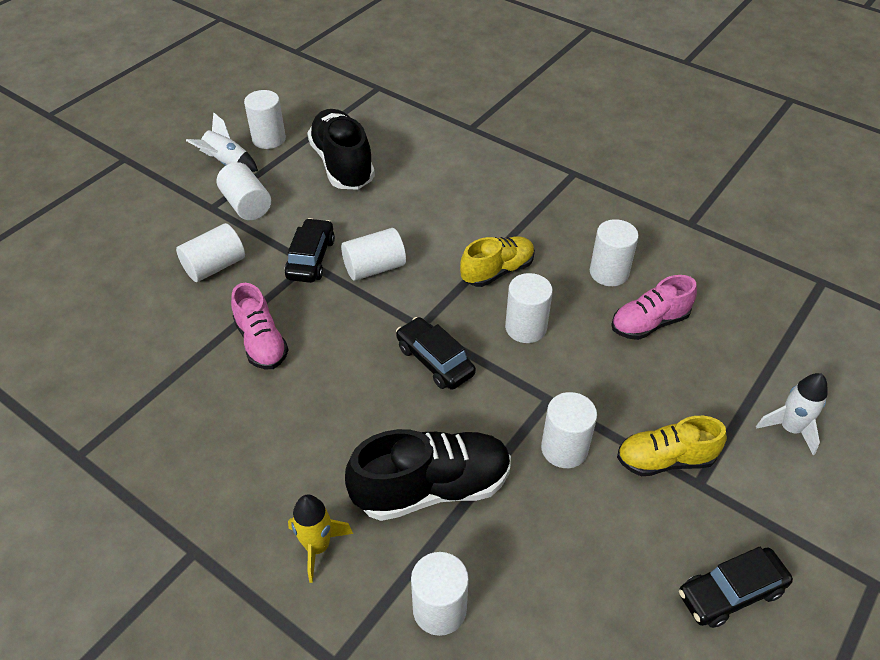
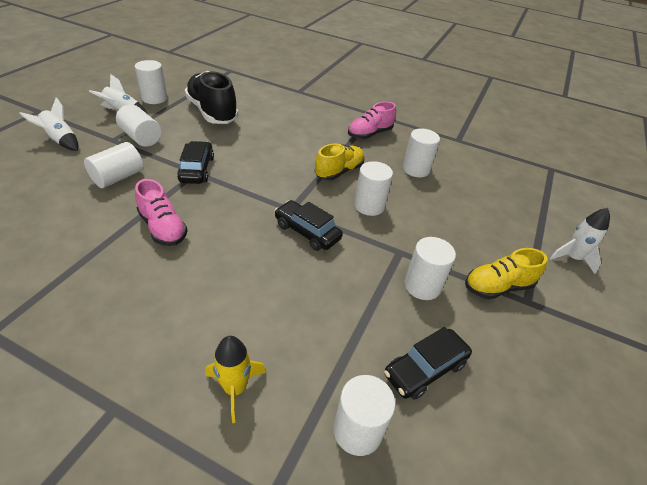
camera: 15 degrees left, 5 degrees down
white cylinder [341,228,406,281] -> none
black shoe [345,429,511,521] -> none
pink shoe [611,275,697,340] -> pink shoe moved to [348,102,396,139]
black car [679,547,793,628] -> black car moved to [384,327,472,400]
none -> white rocket [19,97,78,151]

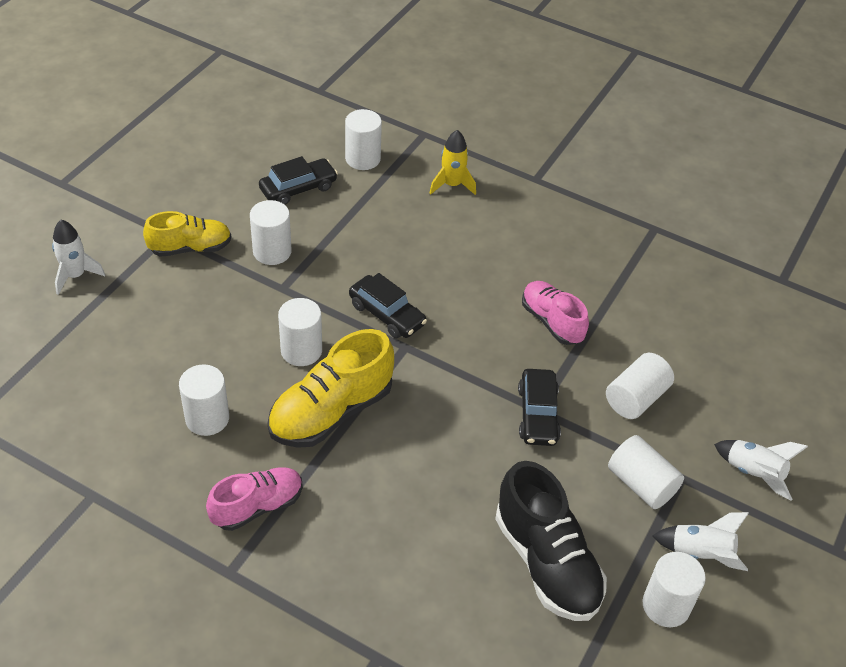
camera: 175 degrees left, 5 degrees up
yellow shoe [315,143,364,180] -> yellow shoe [268,329,394,448], size x1.55

